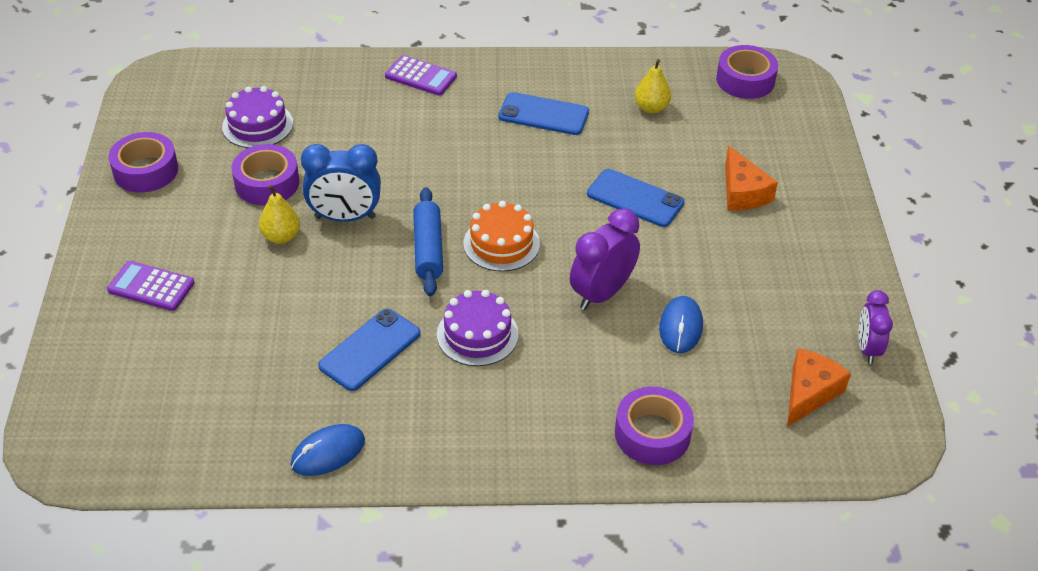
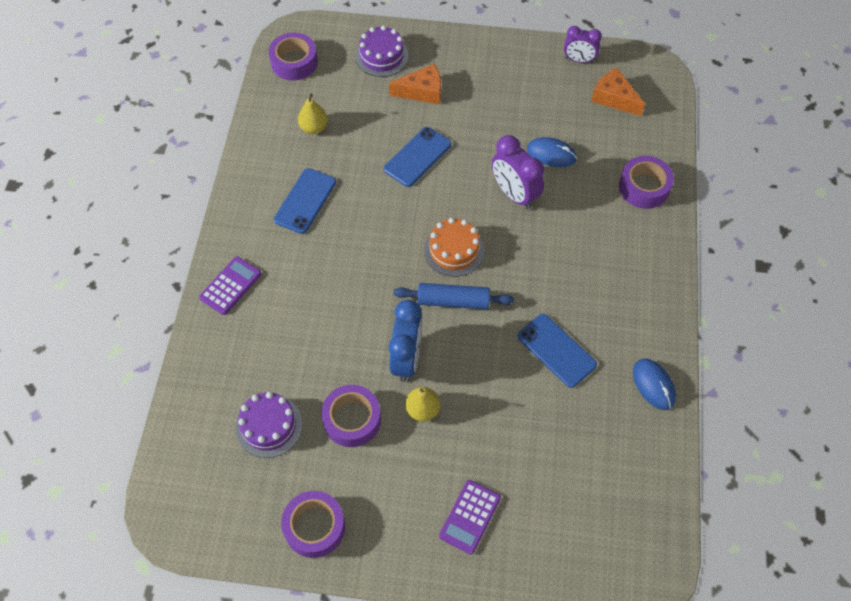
camera: 80 degrees left, 15 degrees up
purple cake [437,290,519,366] -> purple cake moved to [355,25,409,77]

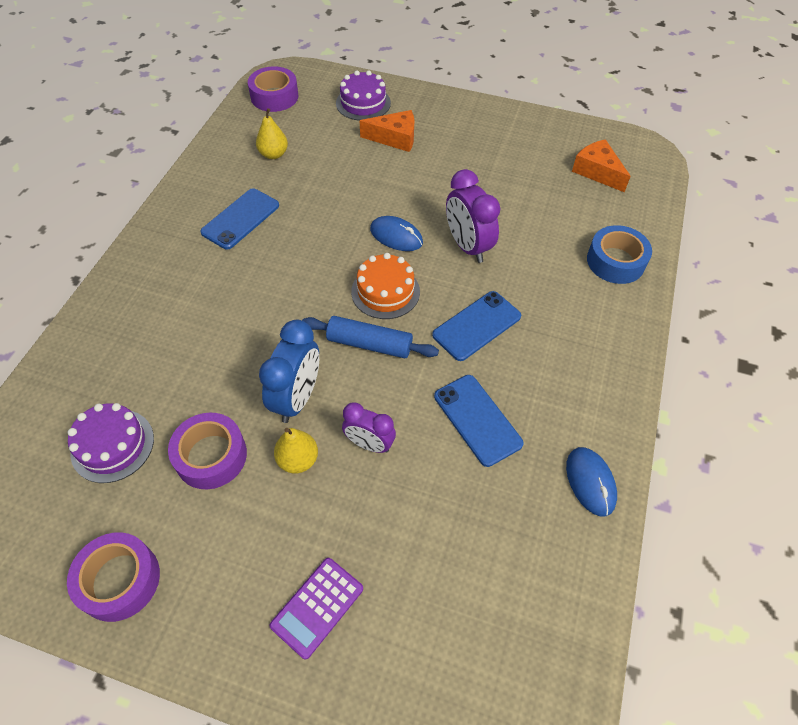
camera: 10 degrees right, 5 degrees down
purple calculator [199,256,261,315] -> none
blue phone [384,127,451,187] -> blue phone moved to [432,291,521,361]
blue mouse [527,137,577,167] -> blue mouse moved to [370,216,423,251]
purple clock [564,26,602,63] -> purple clock moved to [342,402,396,453]
purple tape [619,156,674,209] -> blue tape [587,225,652,284]

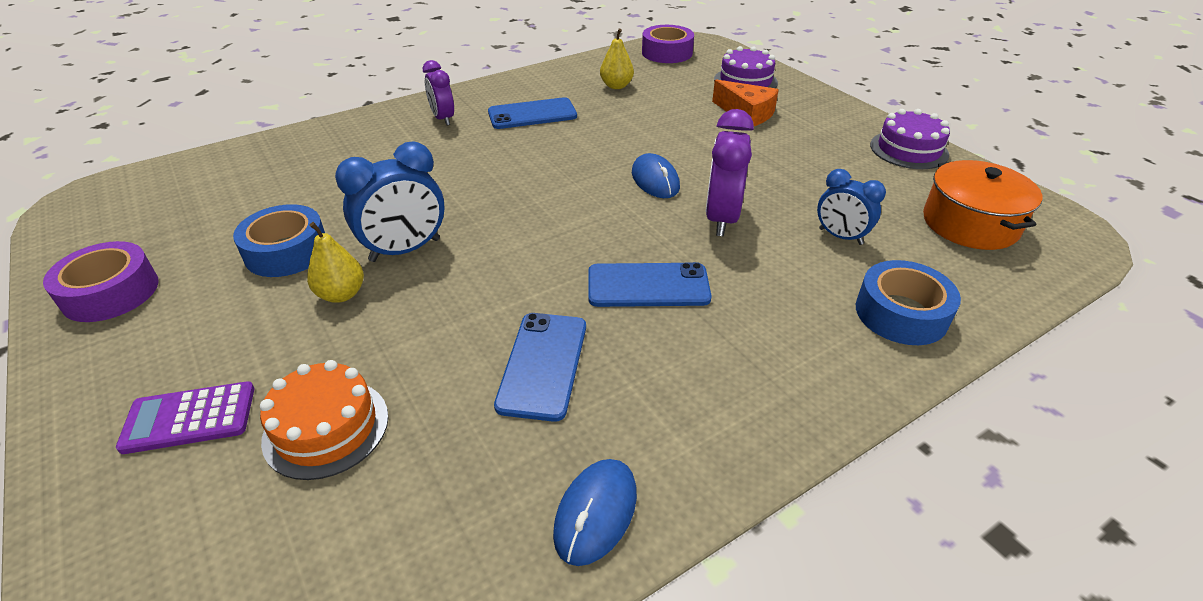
camera: 40 degrees right, 15 degrees down
purple cake [68,403,154,483] -> purple cake moved to [870,109,950,169]
purple tape [168,412,247,489] -> blue tape [233,204,325,277]
blue rolling pin [302,316,439,358] -> none
purple clock [342,402,396,453] -> purple clock moved to [423,60,454,126]
orange cake [351,253,420,319] -> orange cake moved to [260,360,388,480]
orange cheese [572,139,631,192] -> orange pot [923,160,1042,250]
none -> blue clock [817,169,886,245]

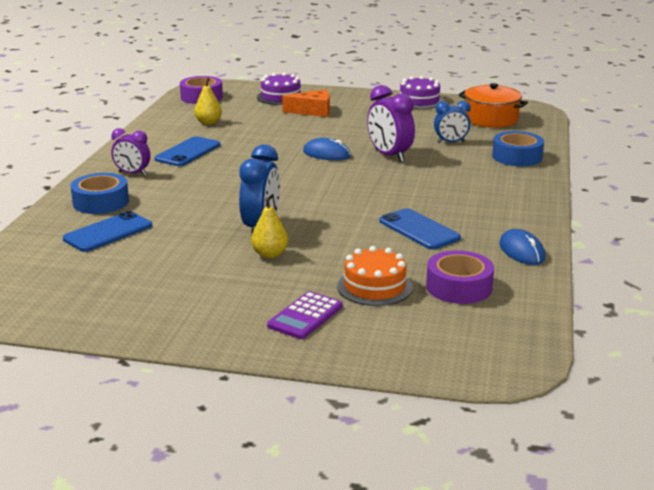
camera: 45 degrees left, 15 degrees down
purple tape [43,241,159,322] -> purple tape moved to [426,250,494,304]
blue tape [233,204,325,277] -> blue tape moved to [70,173,129,214]
blue phone [588,262,712,307] -> blue phone moved to [63,211,152,252]

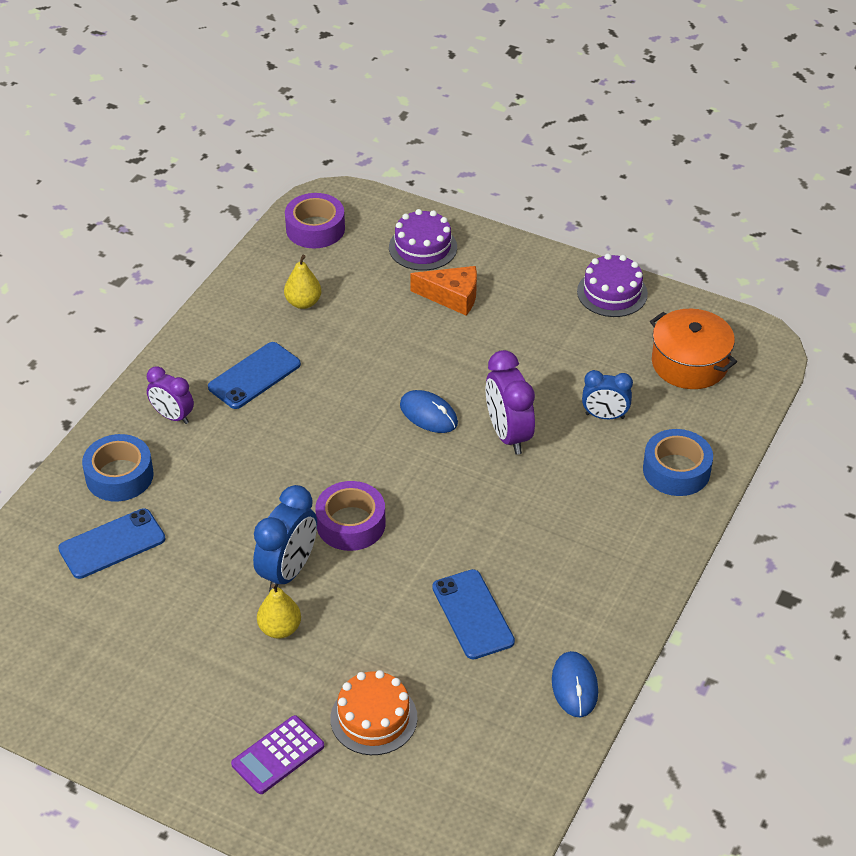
camera: 15 degrees right, 20 degrees up
purple tape [426,250,494,304] -> purple tape moved to [315,481,386,551]

